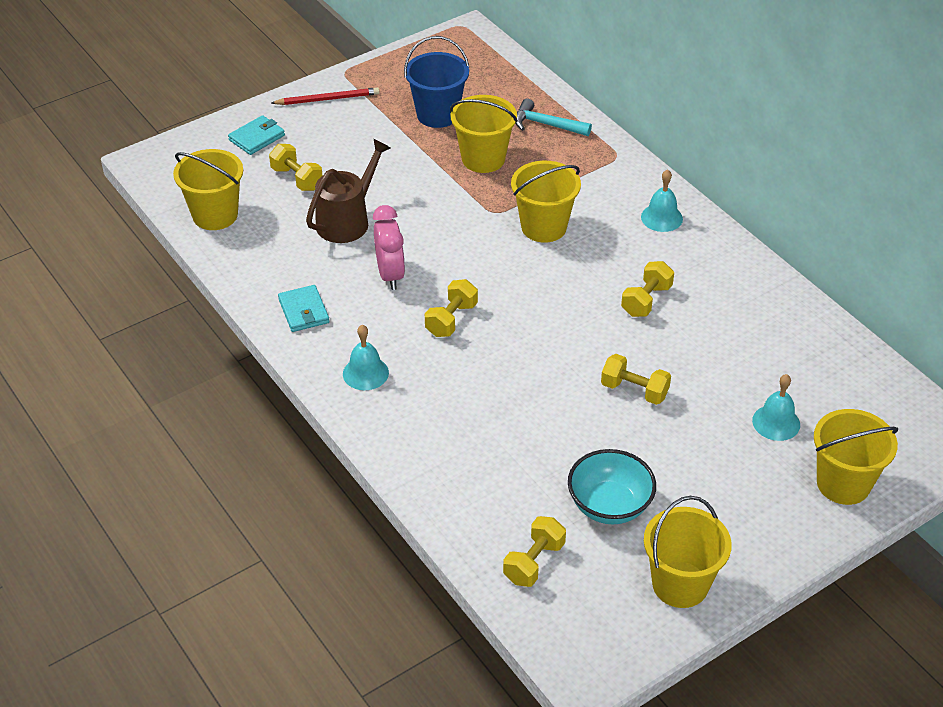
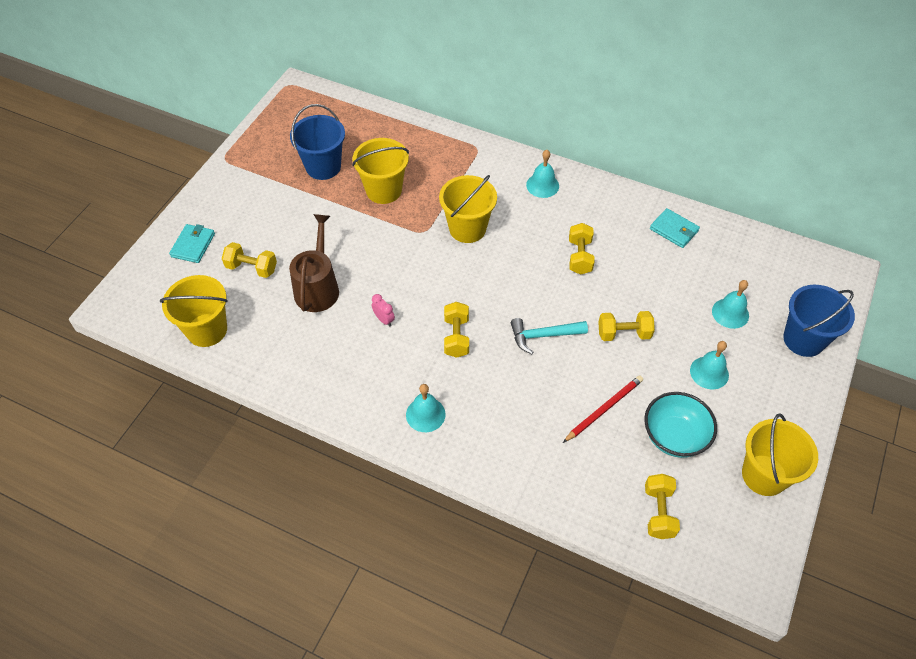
camera: 30 degrees left, 10 degrees up
red pencil [271,87,379,105] -> red pencil moved to [563,375,643,443]
turquoise wallet [278,285,329,332] -> turquoise wallet moved to [650,208,700,248]
pink clock [373,205,405,290] -> pink clock [372,294,395,326], size x0.52
turquoise hammer [515,98,592,136] -> turquoise hammer moved to [511,318,588,354]
yellow bucket [814,409,898,505] -> blue bucket [783,285,855,357]
none -> turquoise bell [690,341,729,389]

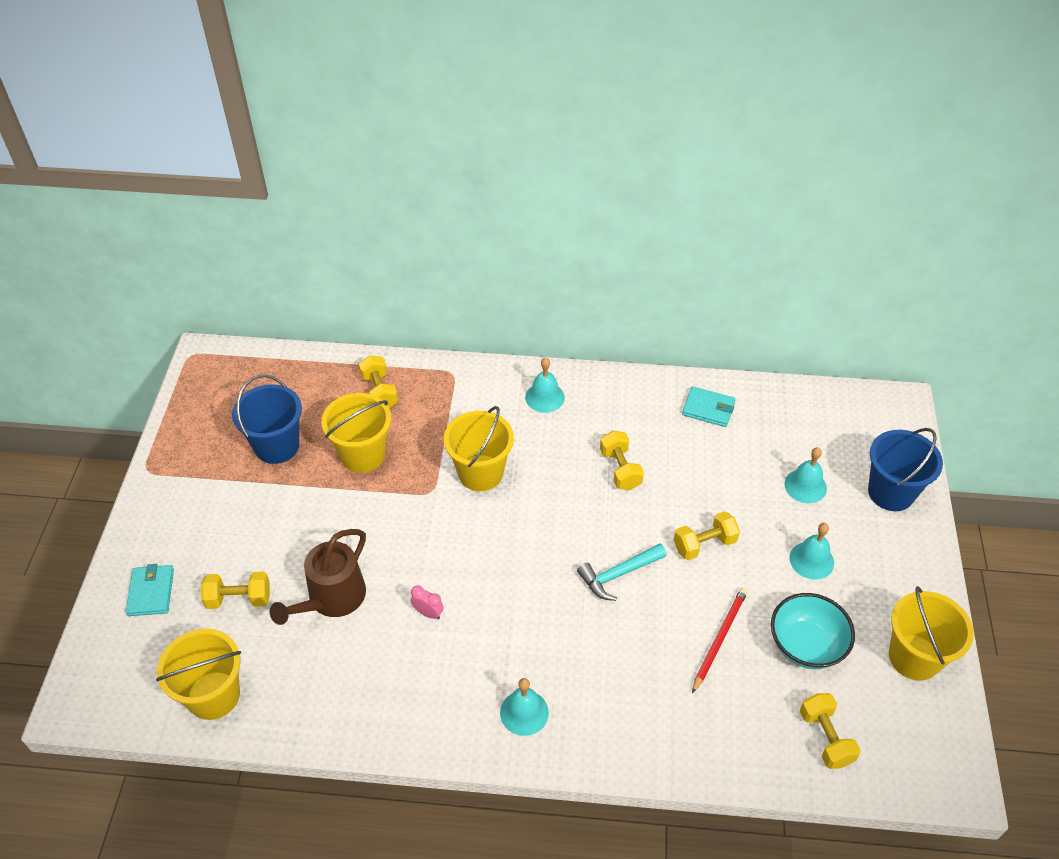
camera: 20 degrees left, 5 degrees down
brown watering can [289,214,339,312] -> brown watering can turned 135 degrees counterclockwise [270,529,366,625]
yellow dumbbell [444,302,469,358] -> yellow dumbbell moved to [359,355,398,408]

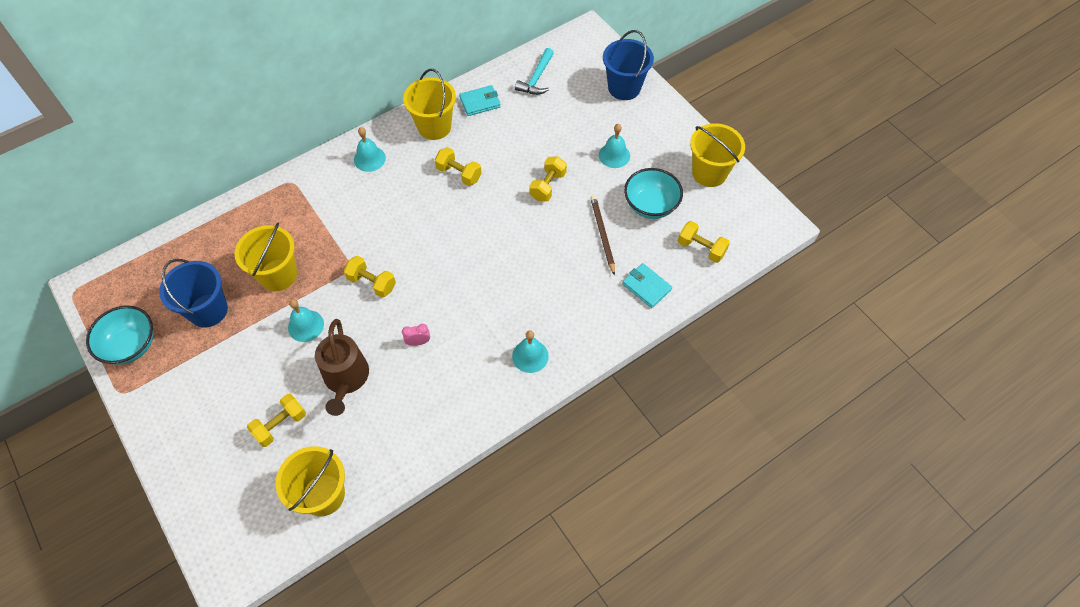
camera: 40 degrees left, 10 degrees up
turquoise wallet [126,564,174,616] -> turquoise wallet moved to [622,263,672,308]
yellow dumbbell [359,355,398,408] -> yellow dumbbell moved to [344,256,396,298]
yellow bucket [444,406,514,491] -> yellow bucket moved to [403,69,456,140]
turquoise hammer [577,543,667,601] -> turquoise hammer moved to [515,48,554,95]
red pencil [692,588,748,693] -> brown pencil [591,196,615,276]
turquoise bell [784,447,827,503] -> turquoise bell moved to [288,299,324,342]
none -> turquoise bowl [86,305,153,365]

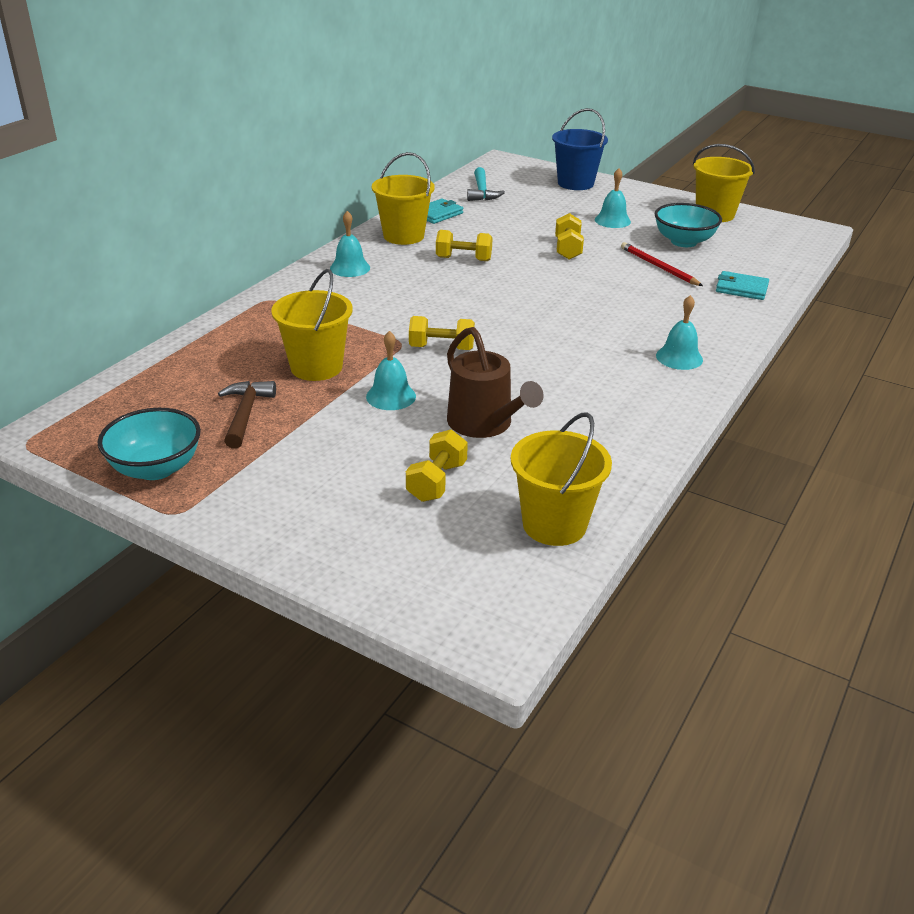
camera: 25 degrees left, 25 degrees down
blue bucket [159,259,228,328] -> brown hammer [218,381,276,449]
pink clock [402,324,430,346] -> none
brown pencil [591,196,615,276] -> red pencil [621,242,703,286]
yellow dumbbell [678,221,730,263] -> none

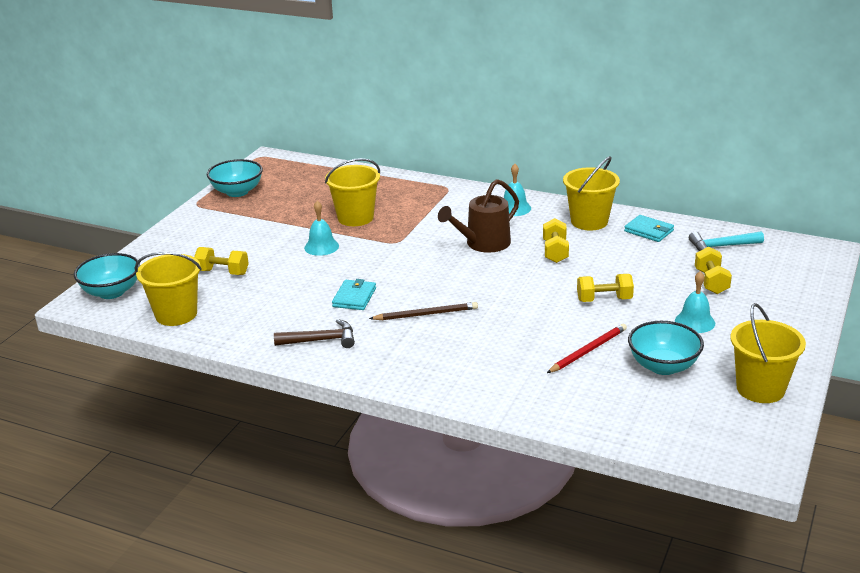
camera: 85 degrees right, 5 degrees down
brown hammer [218,381,276,449] -> brown hammer moved to [274,319,355,348]
yellow dumbbell [409,316,475,350] -> yellow dumbbell moved to [695,246,732,294]
brown watering can [447,327,544,438] -> brown watering can moved to [438,179,519,253]
blue bucket [552,108,608,190] -> none
turquoise bell [656,295,703,370] -> none
turquoise wallet [716,271,769,300] -> turquoise wallet moved to [332,279,376,310]
none -> turquoise bowl [74,253,140,299]
none -> brown pencil [369,302,478,320]

